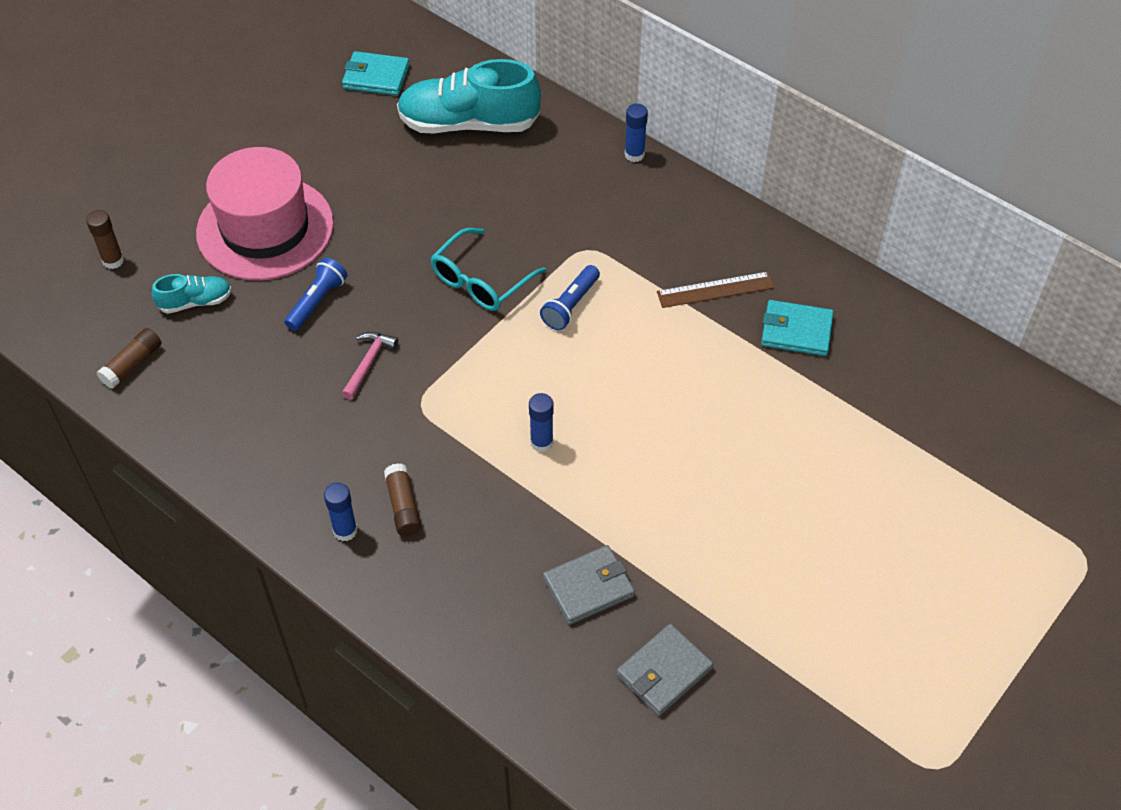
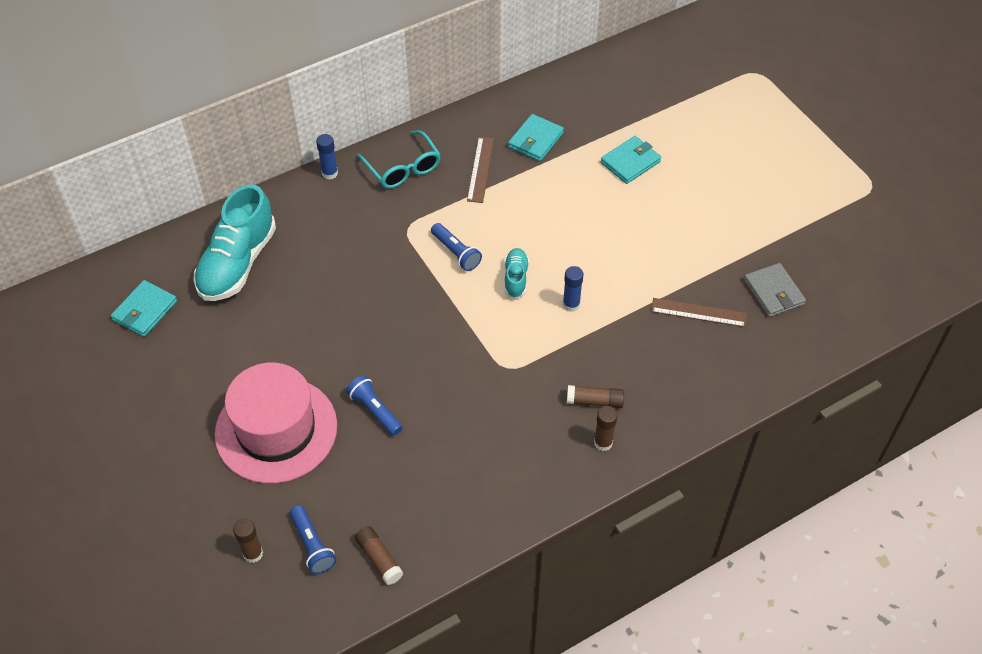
camera: 70 degrees left, 0 degrees up
turquoise shoe [152,274,232,314] -> turquoise shoe moved to [504,248,529,299]
blue glue stick [324,483,357,541] -> brown glue stick [594,406,618,451]
pink hammer [342,332,398,400] -> none
turquoise glasses [431,228,546,311] -> turquoise glasses moved to [357,130,441,189]
grey wallet [543,545,635,625] -> brown ruler [651,298,747,327]
none -> blue flashlight [290,505,336,574]
none -> turquoise wallet [601,136,661,184]

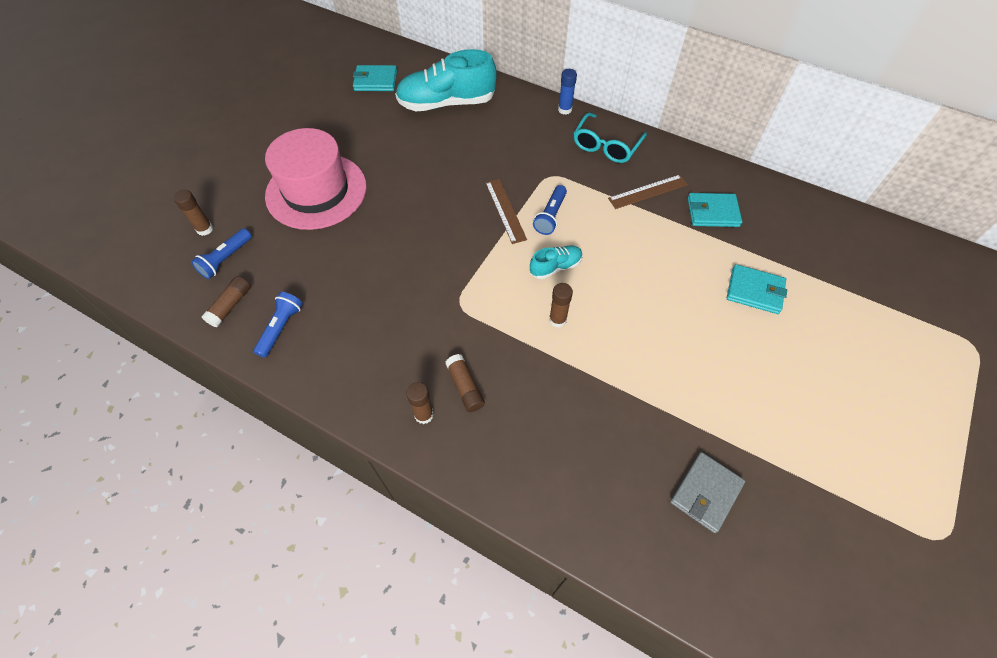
camera: 60 degrees right, 5 degrees up
blue flashlight [346,375,403,436] -> blue flashlight moved to [253,292,303,358]
blue glue stick [563,266,583,312] -> brown glue stick [549,283,573,327]
brown ruler [651,298,747,327] -> brown ruler moved to [485,179,527,244]

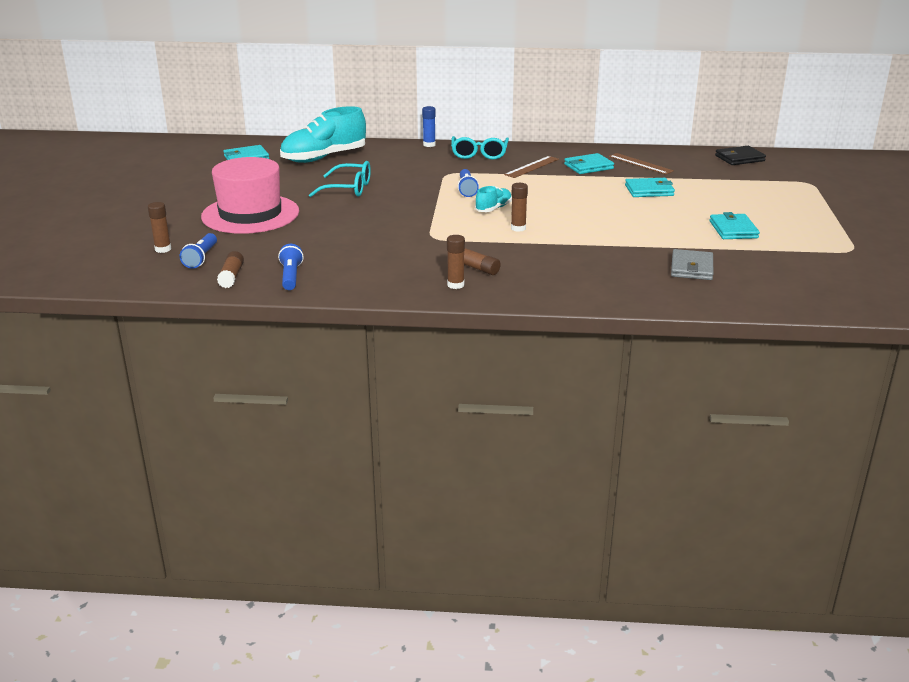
camera: 25 degrees left, 30 degrees down
brown ruler [485,179,527,244] -> brown ruler moved to [609,153,674,175]
none -> turquoise glasses [309,161,371,197]
none -> turquoise wallet [709,212,760,239]
none -> black wallet [715,146,766,165]

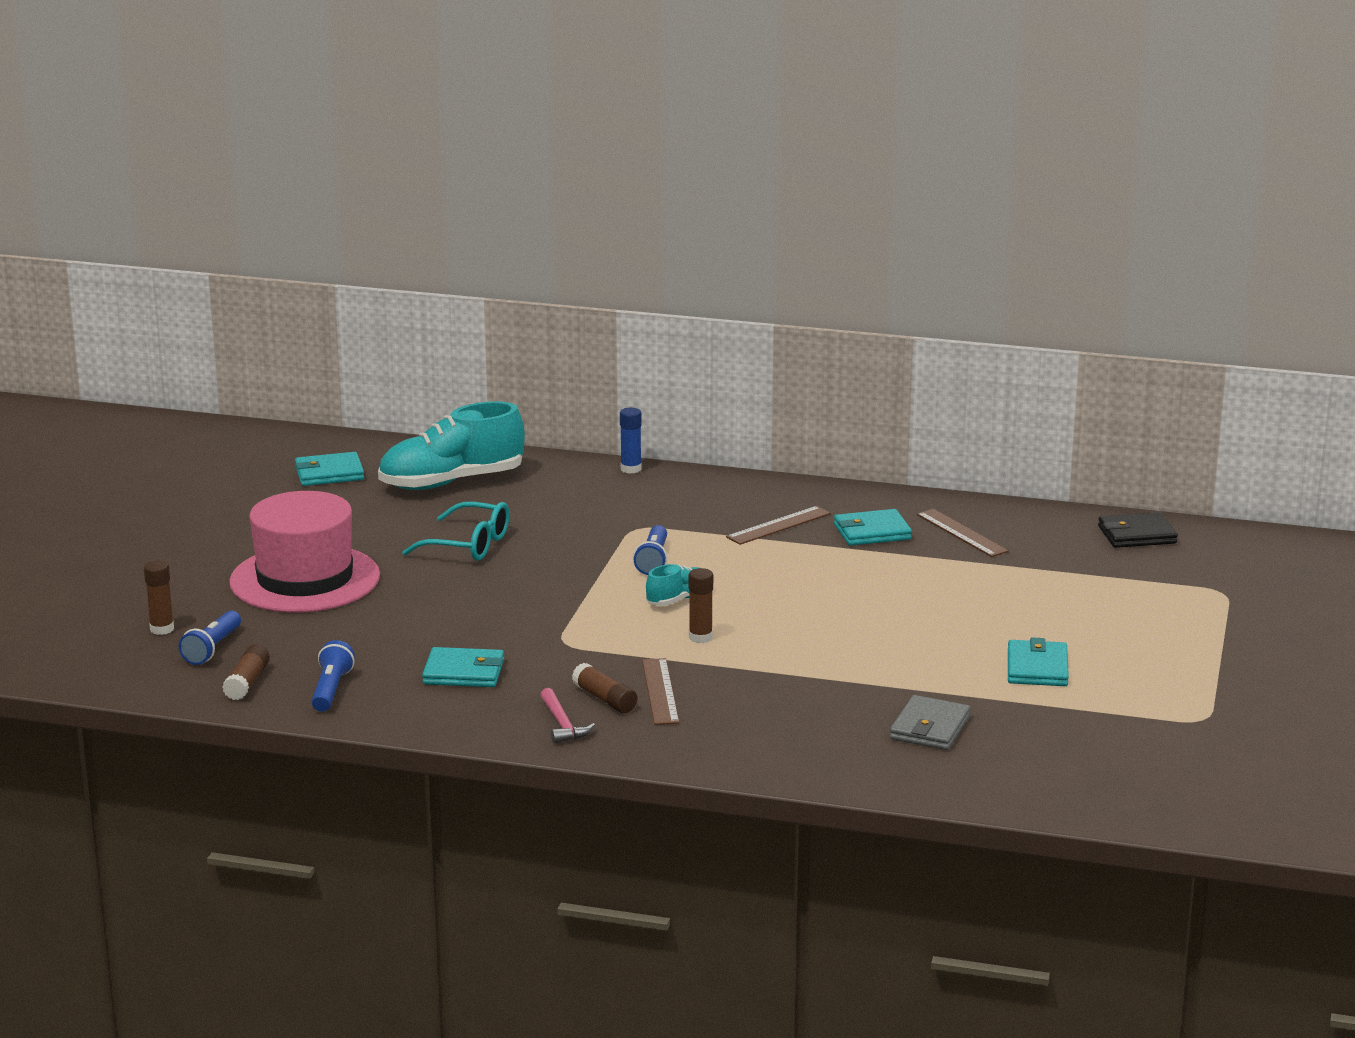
camera: 10 degrees right, 5 degrees down
brown glue stick [447,235,465,289] -> pink hammer [540,688,595,744]
turquoise glasses [451,136,509,160] -> none
turquoise wallet [625,178,675,197] -> turquoise wallet moved to [422,647,504,687]
none -> brown ruler [642,658,679,725]

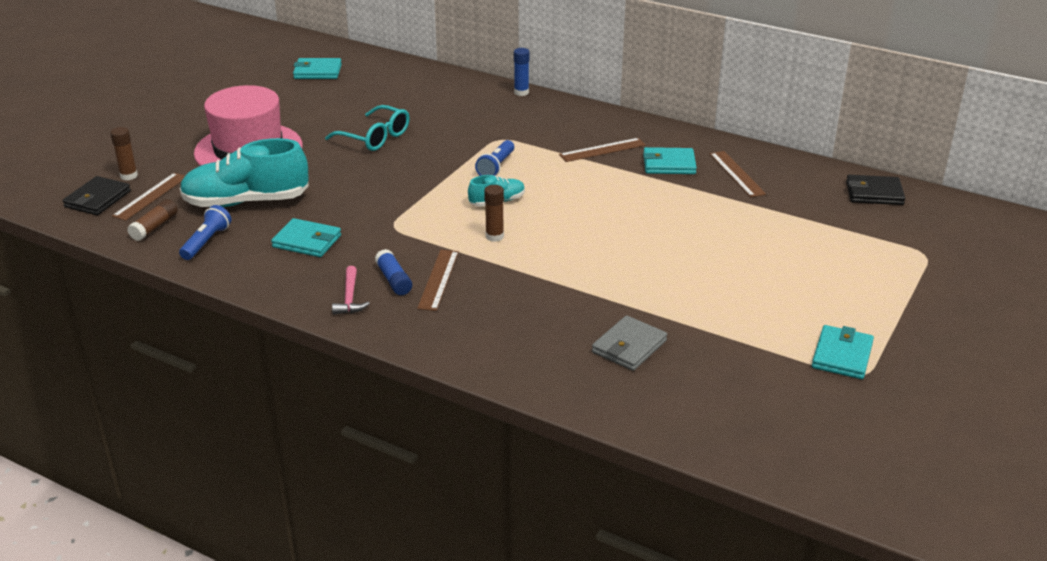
camera: 15 degrees right, 10 degrees up
blue flashlight [179,611,241,665] -> brown ruler [112,173,185,221]
turquoise shoe [378,401,525,490] -> turquoise shoe moved to [180,138,309,207]
brown glue stick [572,663,637,713] -> blue glue stick [375,249,412,295]
turquoise wallet [1008,637,1069,686] -> turquoise wallet moved to [812,325,874,379]
none -> black wallet [63,176,131,215]

